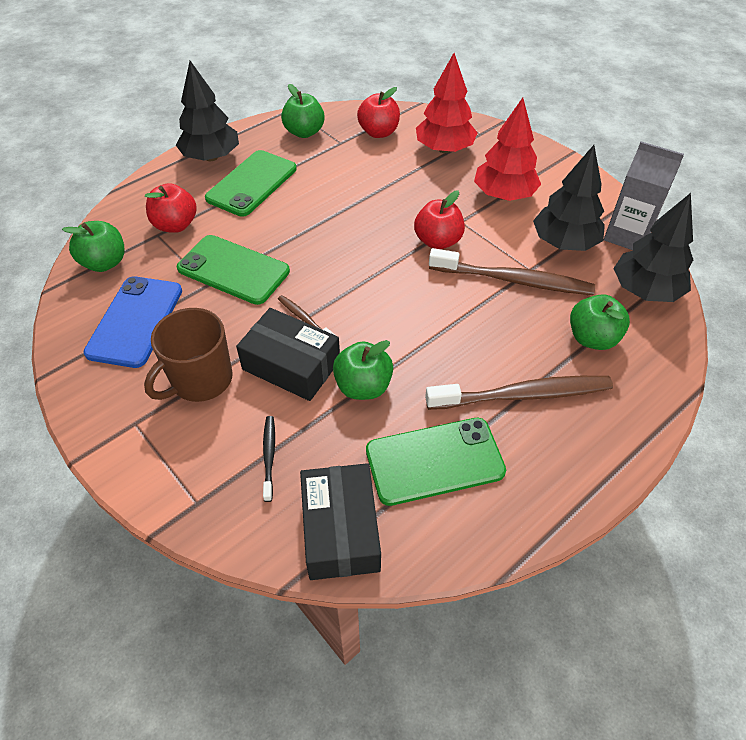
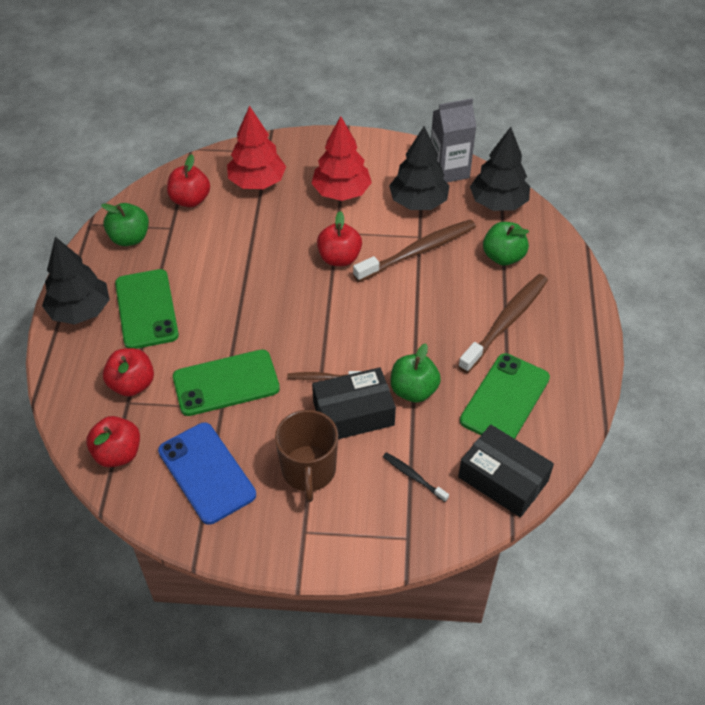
camera: 45 degrees left, 0 degrees up
green apple [62,221,125,272] -> red apple [86,416,140,467]

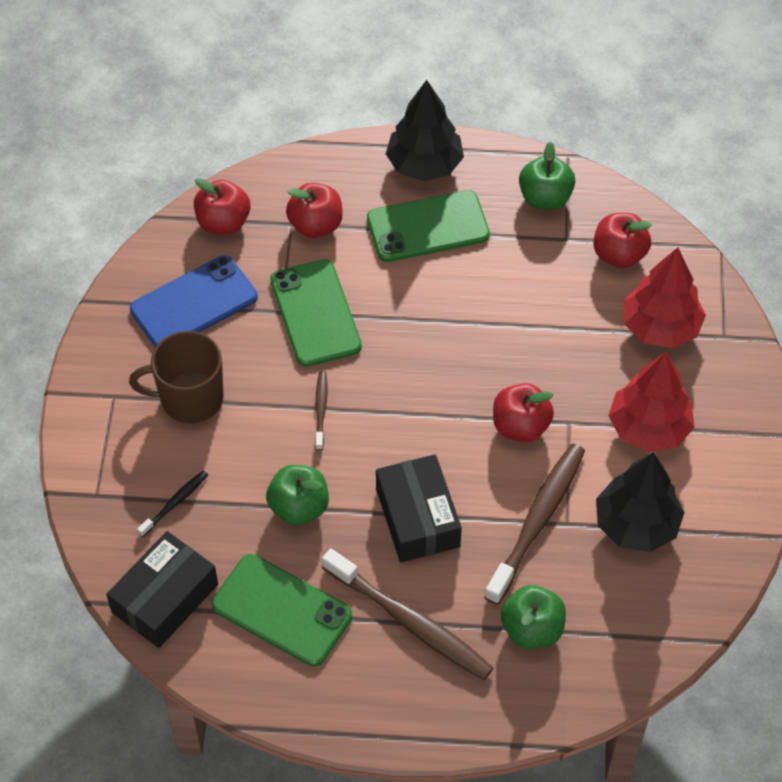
camera: 90 degrees right, 5 degrees up
black box [312,367,396,439] -> black box moved to [376,454,462,562]
brown toothbrush [353,219,476,282] -> brown toothbrush turned 120 degrees counterclockwise [484,443,585,605]
grey carton [431,98,477,182] -> none
black tree [470,127,530,211] -> none

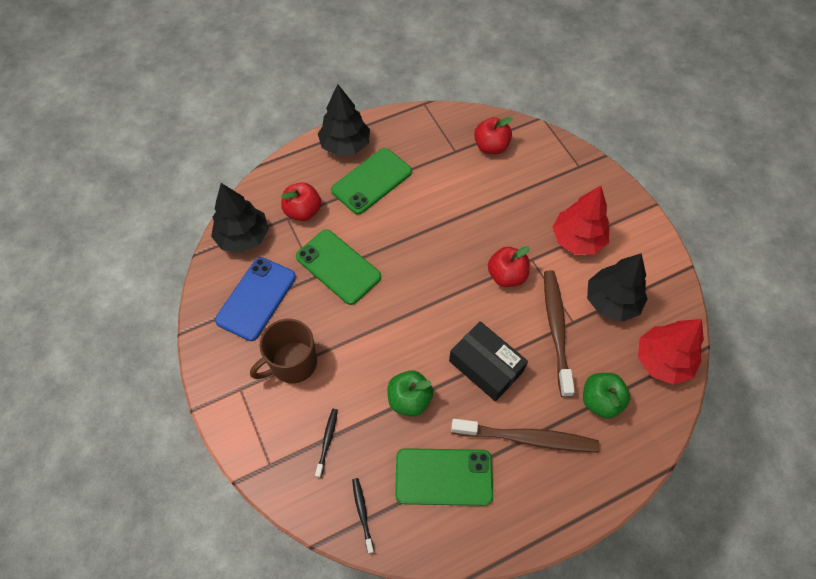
camera: 30 degrees left, 5 degrees up
black box [106,531,218,648] -> black toothbrush [352,478,374,554]
red apple [194,178,250,235] -> black tree [211,183,269,253]
brown toothbrush [315,371,327,451] -> none
green apple [519,142,575,210] -> none
red tree [624,247,706,348] -> red tree moved to [638,319,704,385]

